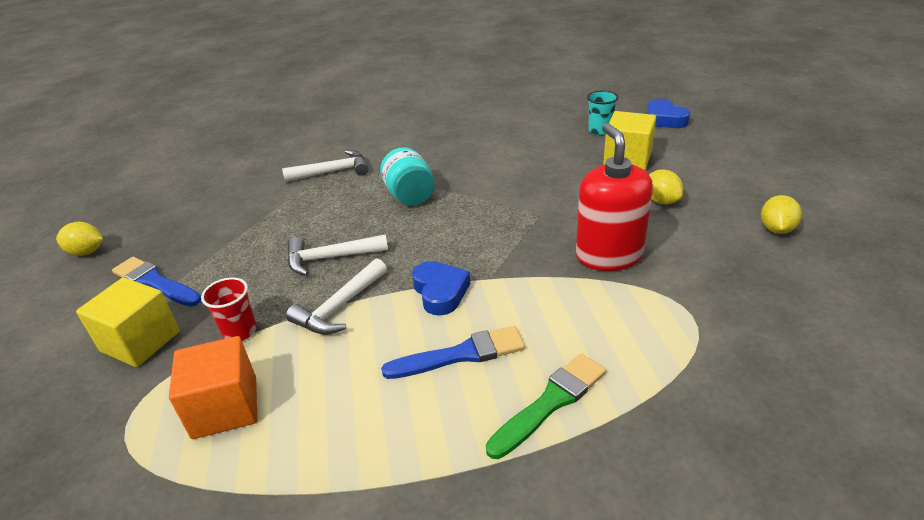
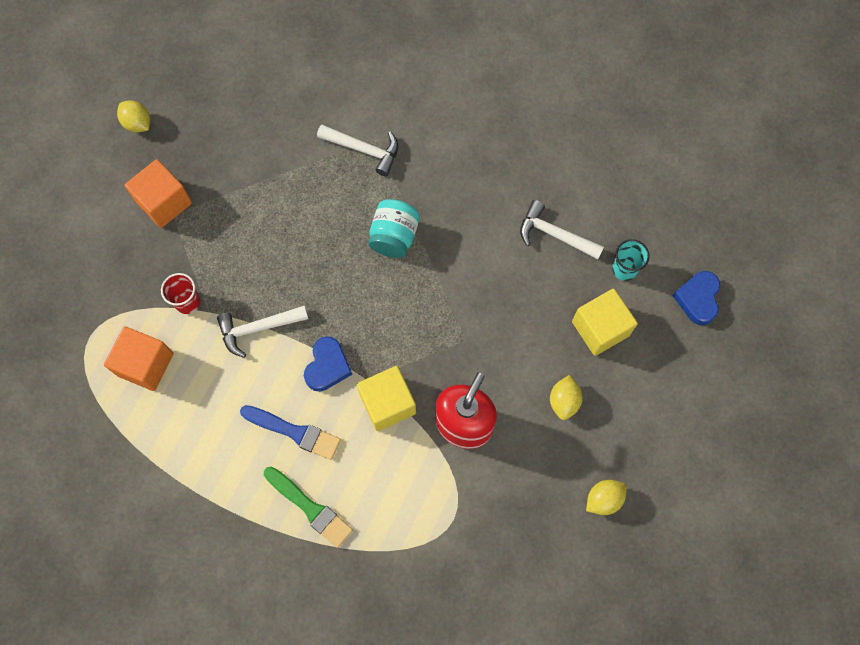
camera: 35 degrees right, 35 degrees up
yellow cube [76,277,180,367] -> yellow cube moved to [357,366,416,431]
blue brush [112,257,201,307] -> orange cube [125,159,192,228]
white hammer [288,234,388,276] -> white hammer moved to [520,200,604,260]
green brush [486,353,606,459] -> green brush turned 45 degrees clockwise [264,467,353,548]

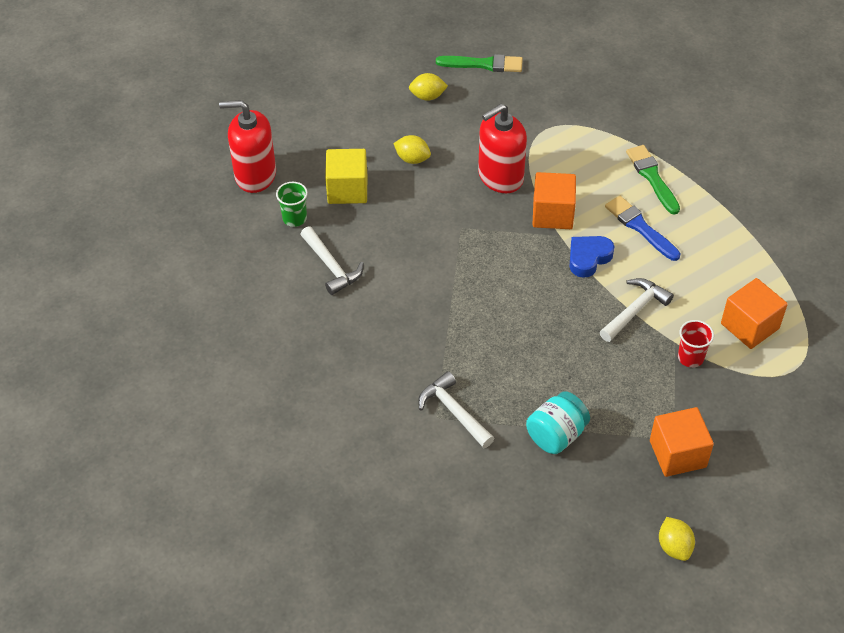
camera: 150 degrees left, 20 degrees down
white hammer [217,305,308,358] -> white hammer turned 60 degrees counterclockwise [600,278,674,342]
yellow cube [357,366,416,431] -> orange cube [532,172,576,229]
turquoise jar [369,199,420,258] -> turquoise jar moved to [526,391,590,454]
yellow lemon [550,375,583,420] -> yellow lemon turned 75 degrees clockwise [393,135,431,164]
turquoise cup [612,239,650,281] -> green cup [276,182,308,227]
blue heart [673,271,720,325] -> red soap dispenser [219,100,276,193]
none -> green brush [436,54,523,72]

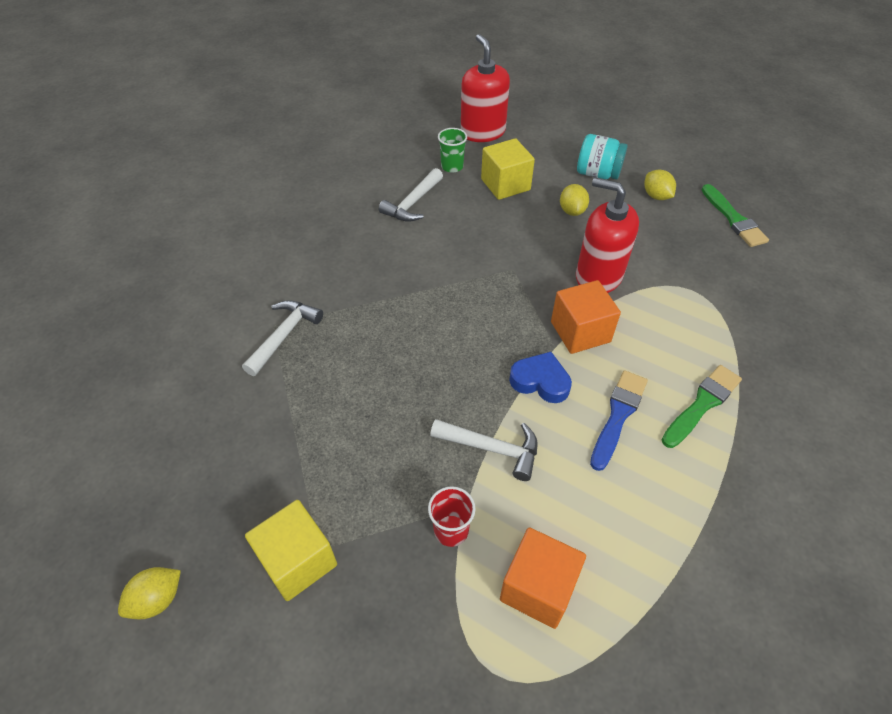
camera: 65 degrees right, 0 degrees up
turquoise jar [526,391,590,454] -> turquoise jar moved to [577,134,628,180]
orange cube [650,407,714,477] -> yellow cube [245,500,337,601]

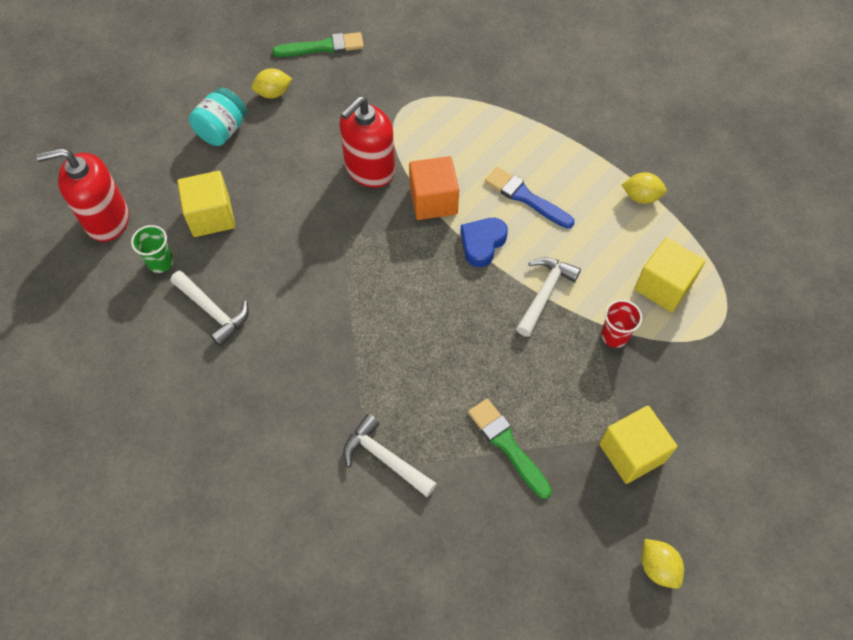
camera: 80 degrees left, 10 degrees up
orange cube [500,527,586,629] -> yellow cube [634,238,705,312]
yellow lemon [560,184,589,216] -> yellow lemon moved to [622,172,667,204]
green brush [662,365,742,448] -> green brush moved to [468,399,552,499]

